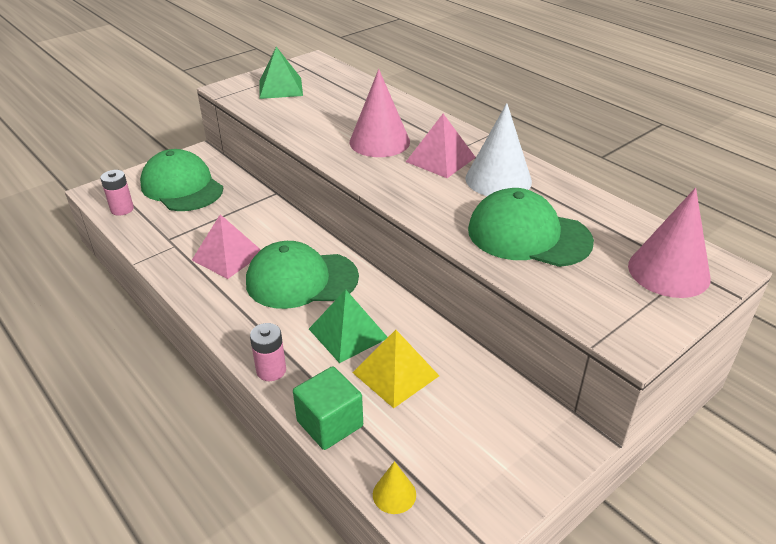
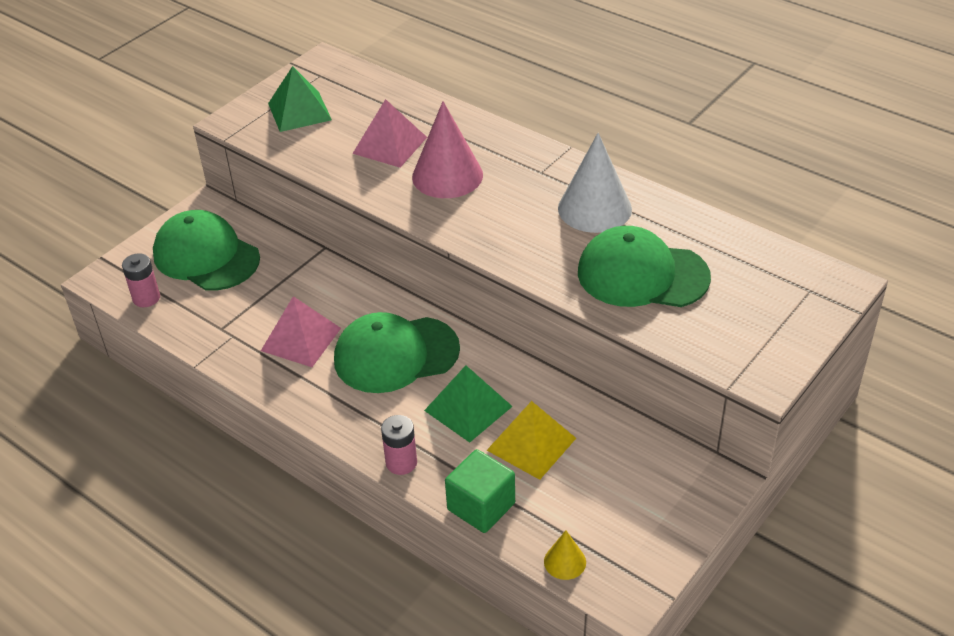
camera: 10 degrees left, 5 degrees up
pink pyramid [406,114,476,178] -> pink pyramid moved to [352,99,427,168]
pink cone [628,188,711,298] -> none

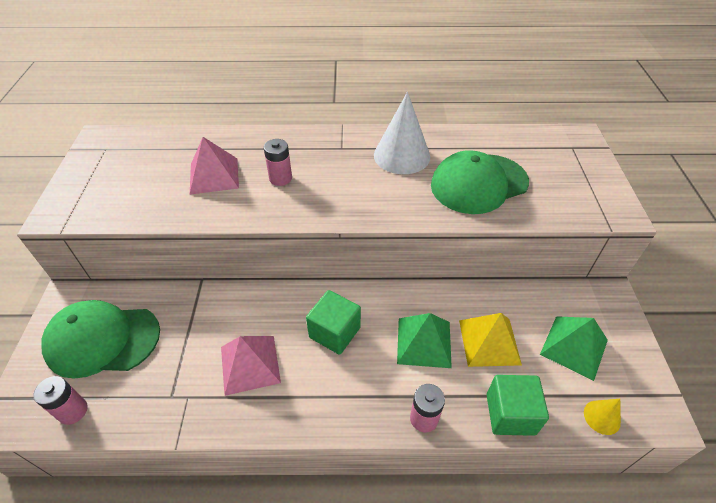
camera: 40 degrees left, 5 degrees up
green pyramid [268,66,332,132] -> green pyramid moved to [540,316,608,381]
green cap [334,312,460,393] -> green cube [306,290,361,355]
pink cone [412,101,483,198] -> pink battery [263,139,292,186]

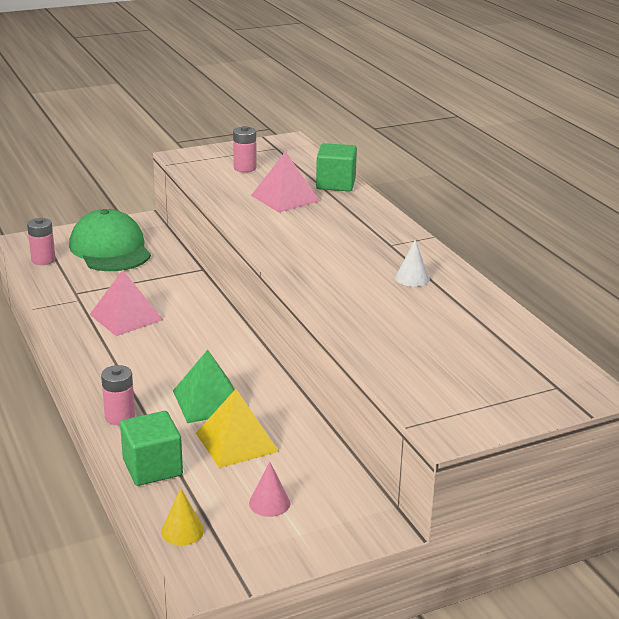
camera: 65 degrees right, 20 degrees down
pink battery [263,139,292,186] -> pink battery moved to [233,126,257,172]
green cube [306,290,361,355] -> green cube moved to [316,143,357,191]
white cone [374,92,430,174] -> white cone [395,240,430,287], size x0.48
green cap [431,150,529,214] -> none
green pyramid [540,316,608,381] -> pink cone [249,462,290,517]

